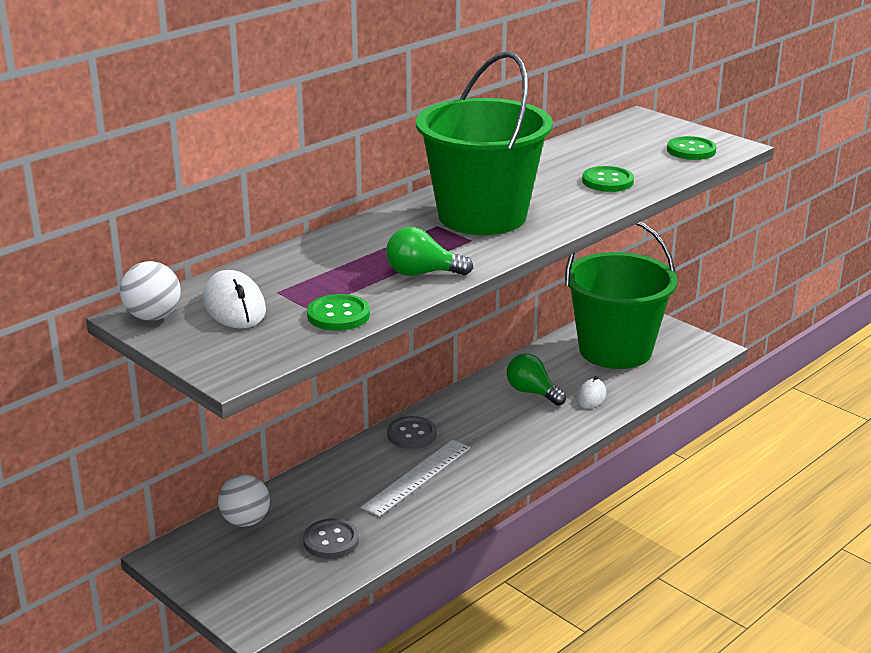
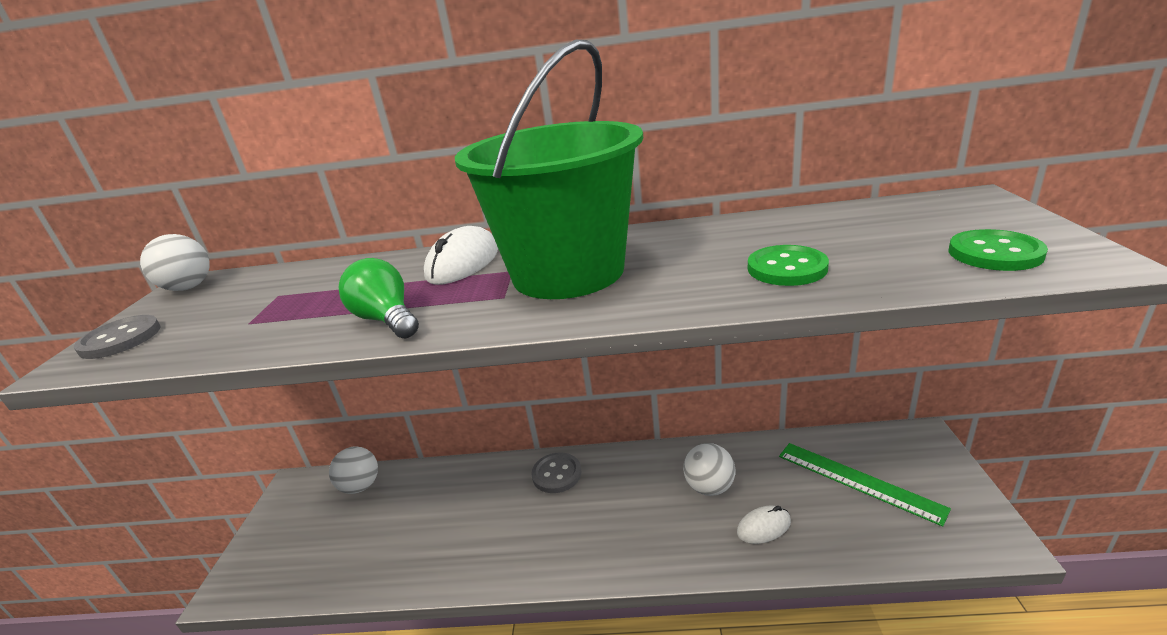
camera: 50 degrees right, 0 degrees up
white mouse [203,270,266,329] -> white mouse moved to [424,226,498,285]
grey button [303,519,359,559] -> grey button moved to [74,315,161,359]
green button [307,294,370,331] -> none
white ruler [361,440,470,517] -> none
green light bulb [507,354,566,406] -> white ball [683,443,735,496]
green bucket [565,222,678,369] -> green ruler [779,443,951,527]

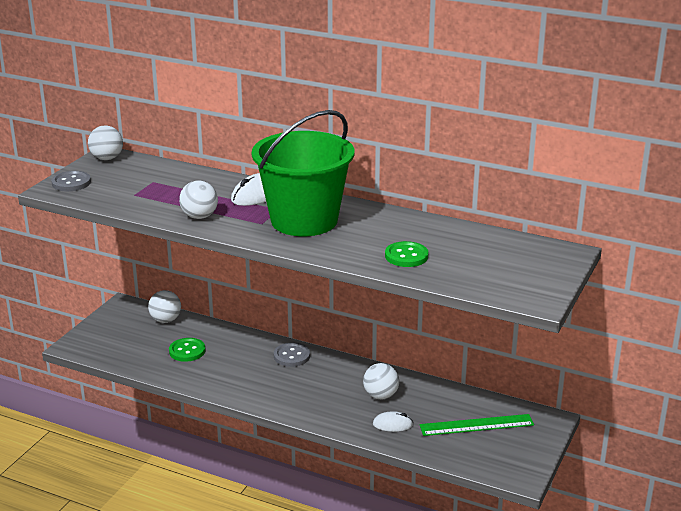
camera: 20 degrees right, 0 degrees up
green light bulb [338,258,419,338] -> white ball [179,180,218,219]
green ruler [779,443,951,527] -> green ruler turned 75 degrees counterclockwise [420,414,534,436]
green button [949,229,1048,271] -> green button moved to [169,338,206,362]

